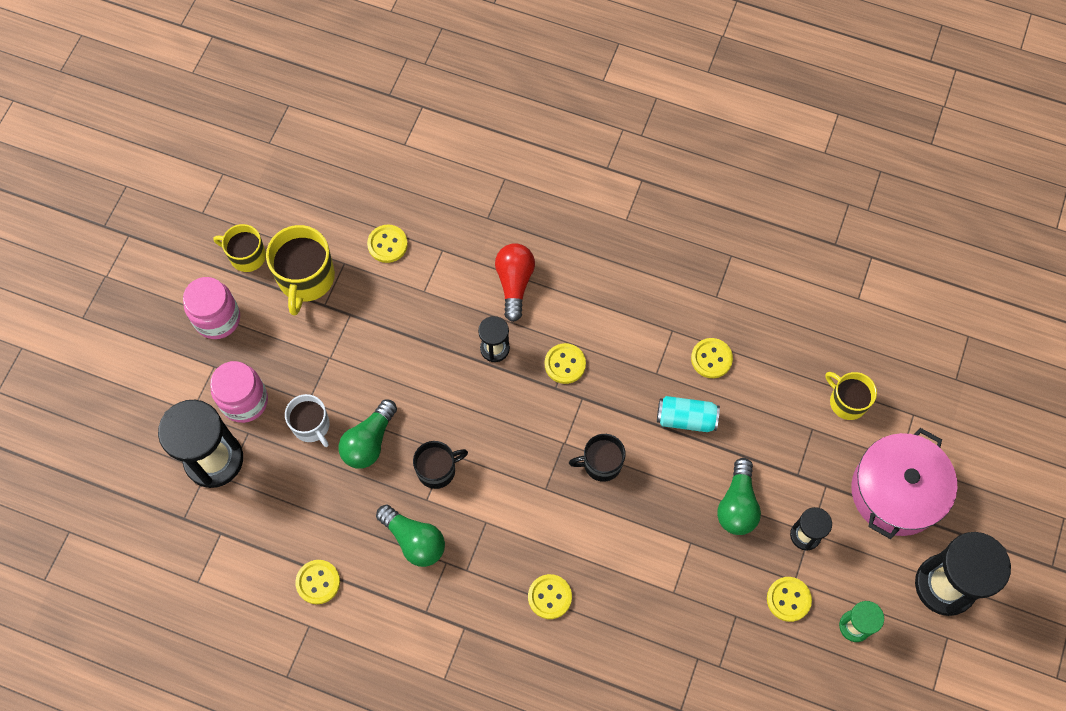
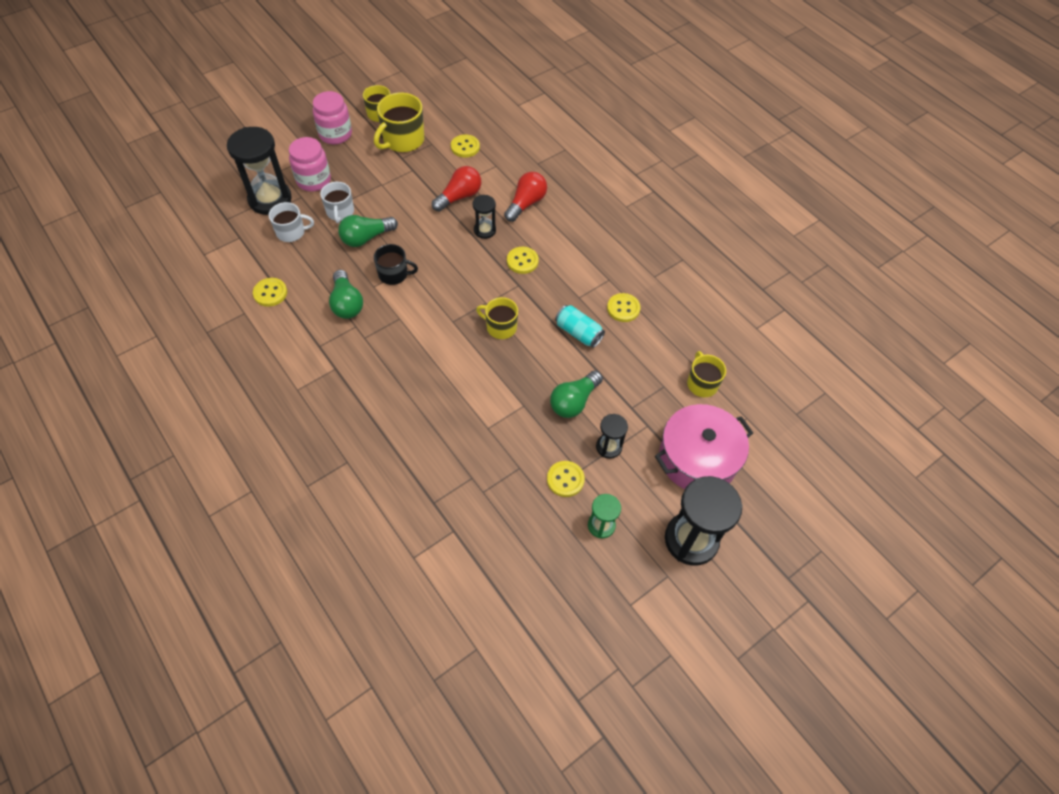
camera: 30 degrees right, 10 degrees down
yellow button [528,574,572,619] -> none
black mug [569,434,626,482] -> yellow mug [476,297,518,339]
none -> white mug [269,202,314,242]
none -> red light bulb [432,166,481,212]

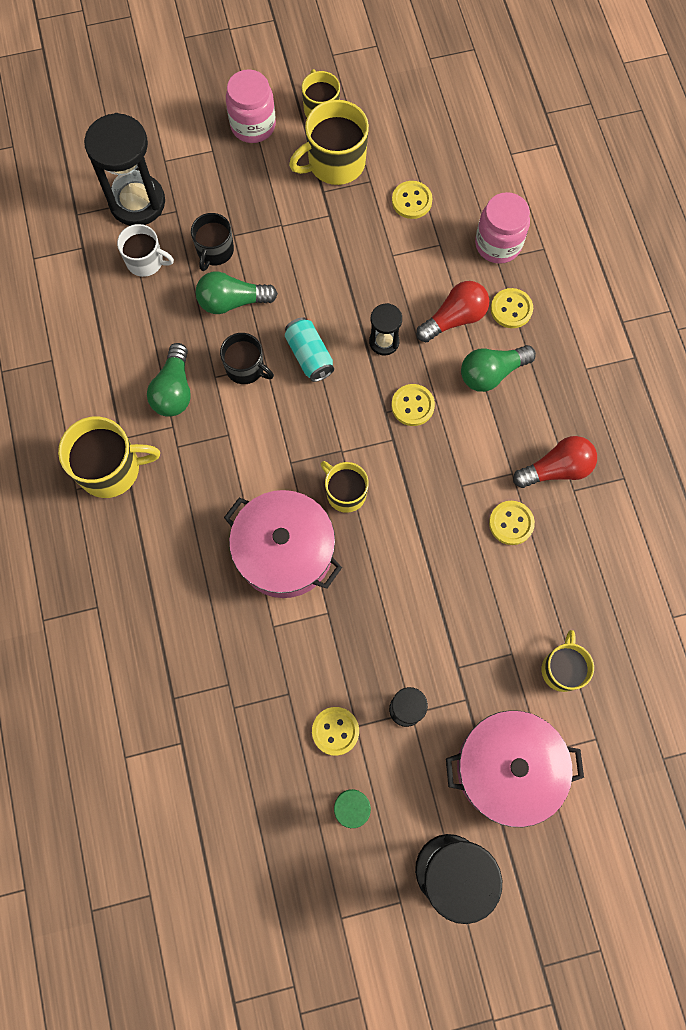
camera: 25 degrees right, 15 degrees up
yellow button [253,278,287,307] -> yellow button moved to [491,288,533,328]
pink jar [289,137,331,191] -> pink jar moved to [475,192,530,264]
white mug [320,182,354,223] -> black mug [191,213,234,271]
red light bulb [432,166,481,212] -> red light bulb moved to [513,436,597,488]
green light bulb [550,370,603,418] -> green light bulb moved to [461,345,536,392]
turquoise can [555,305,605,348] -> turquoise can moved to [285,317,334,382]
none -> yellow mug [58,417,160,498]
none -> pink pot [224,490,342,598]

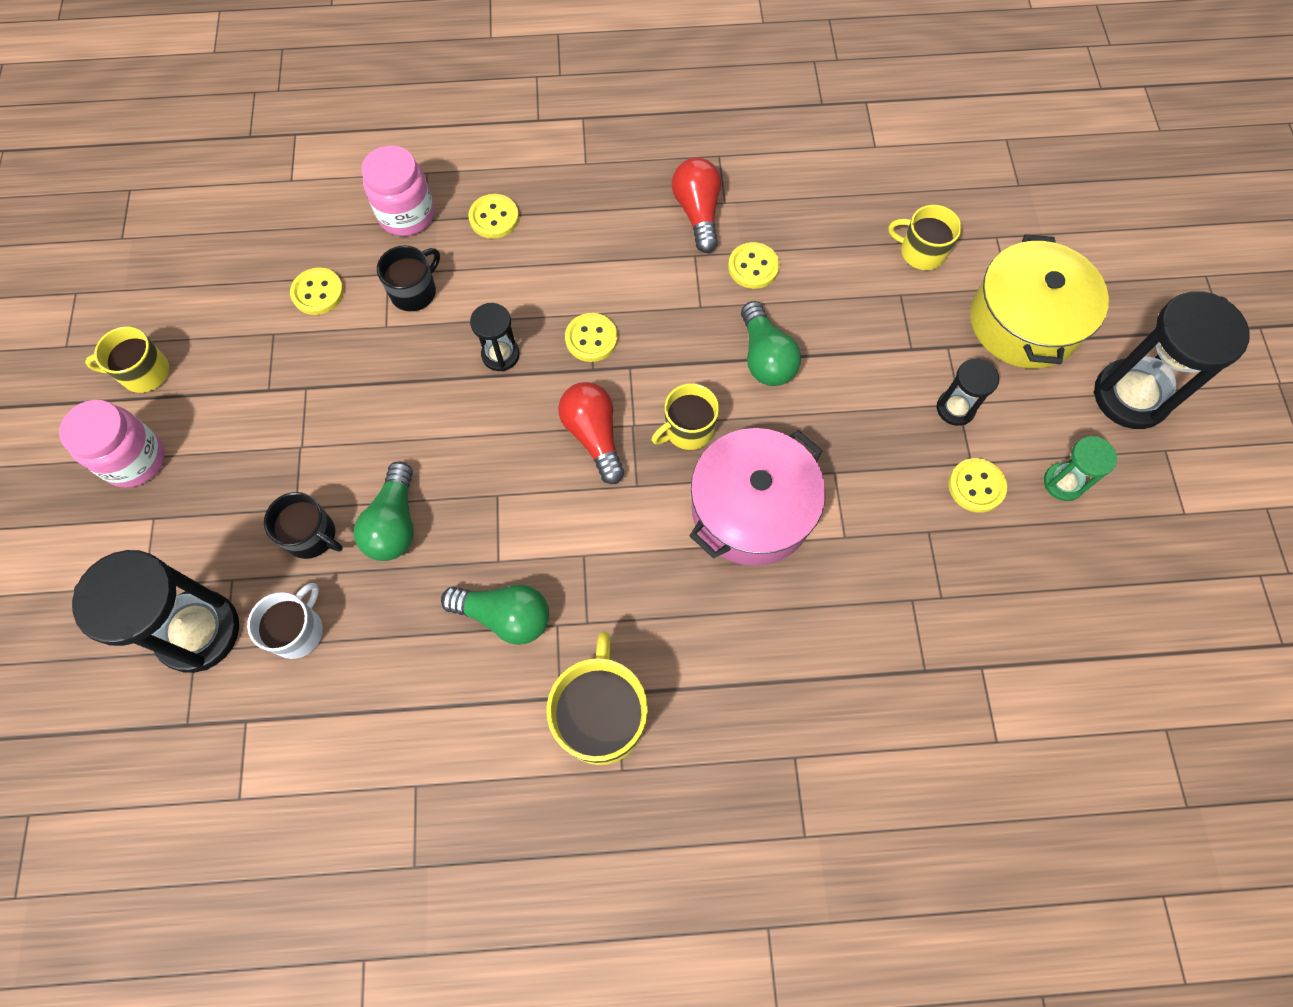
camera: 80 degrees left, 5 degrees down
black mug [220,333,274,384] -> black mug moved to [377,245,440,311]
turquoise can [285,317,334,382] -> none
yellow mug [289,100,369,185] -> none
red light bulb [416,281,490,342] -> red light bulb moved to [558,382,624,484]
pink pot [446,710,584,827] -> yellow pot [970,234,1109,369]
green light bulb [461,345,536,392] -> green light bulb moved to [741,301,801,386]

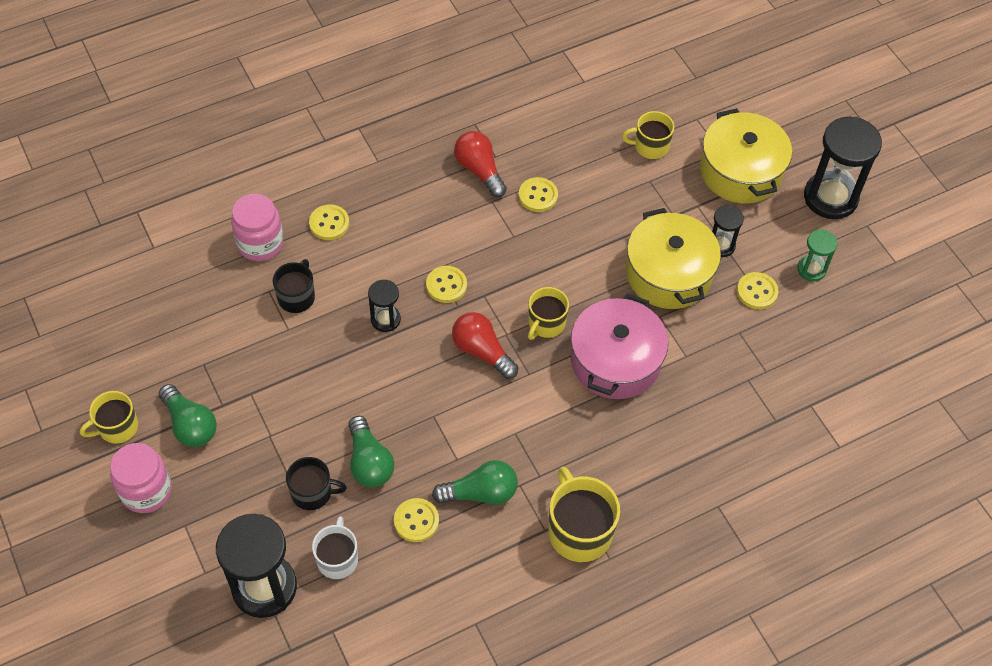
camera: 25 degrees left, 10 degrees down
yellow button [290,267,344,315] -> yellow button moved to [394,498,439,542]
green light bulb [741,301,801,386] -> green light bulb moved to [159,384,217,447]
none -> yellow pot [626,208,721,309]

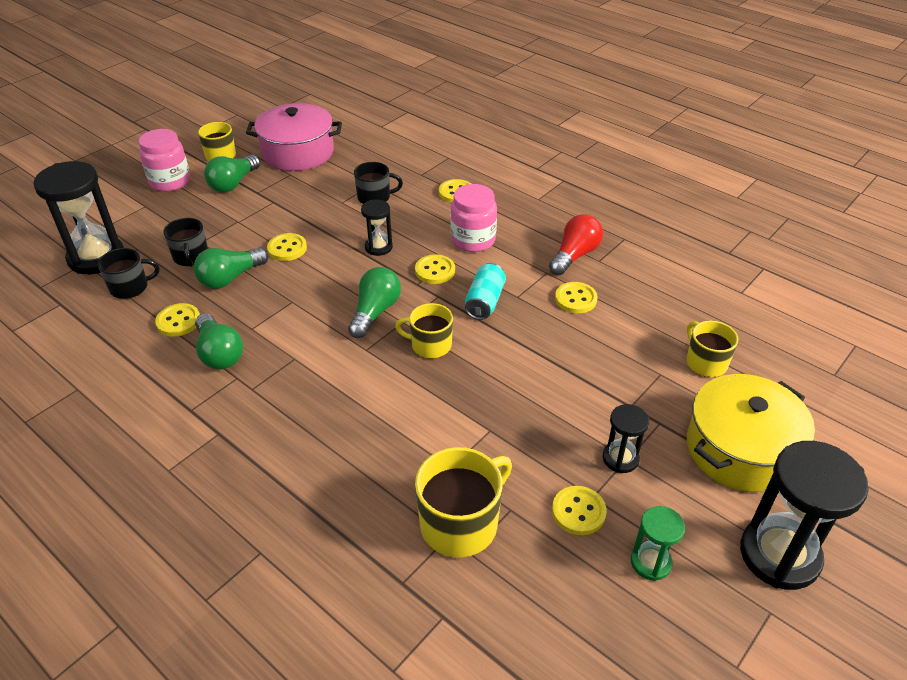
camera: 70 degrees right, 15 degrees down
pink jar [231,194,284,261] -> pink jar moved to [451,184,497,252]
white mug [312,516,358,579] -> black mug [98,248,159,299]
red light bulb [452,312,518,379] -> green light bulb [348,267,401,338]
yellow mug [548,467,620,562] -> yellow mug moved to [415,447,512,558]
pink pot [571,293,668,399] -> pink pot moved to [246,103,342,171]
yellow pot [626,208,721,309] -> none
none -> yellow button [267,233,307,261]
none -> turquoise can [465,263,506,320]

